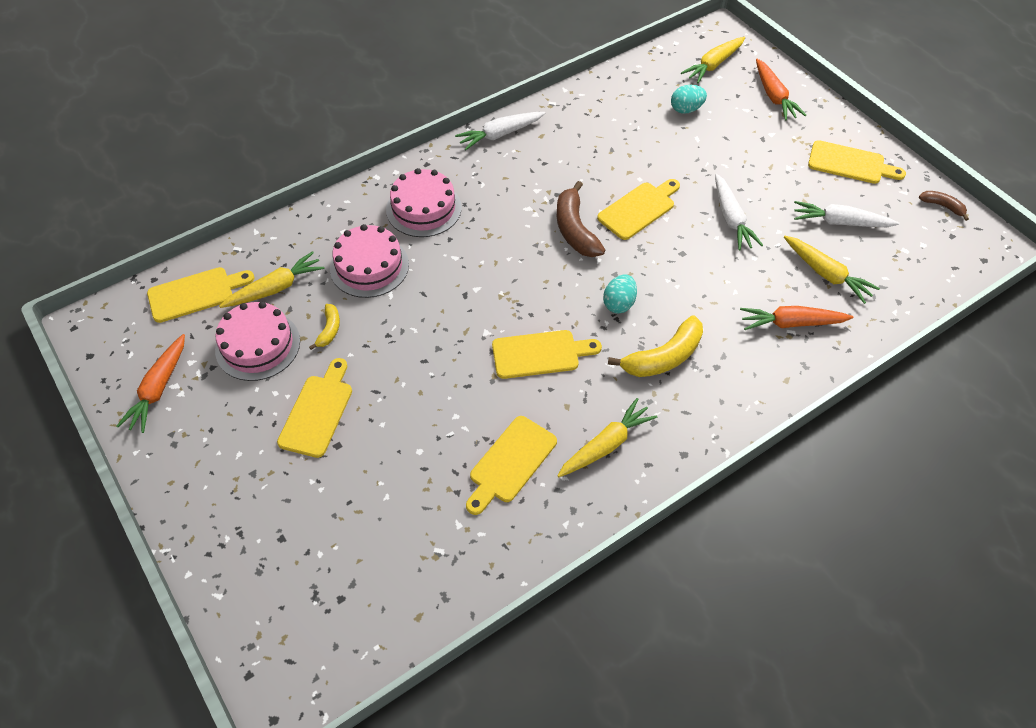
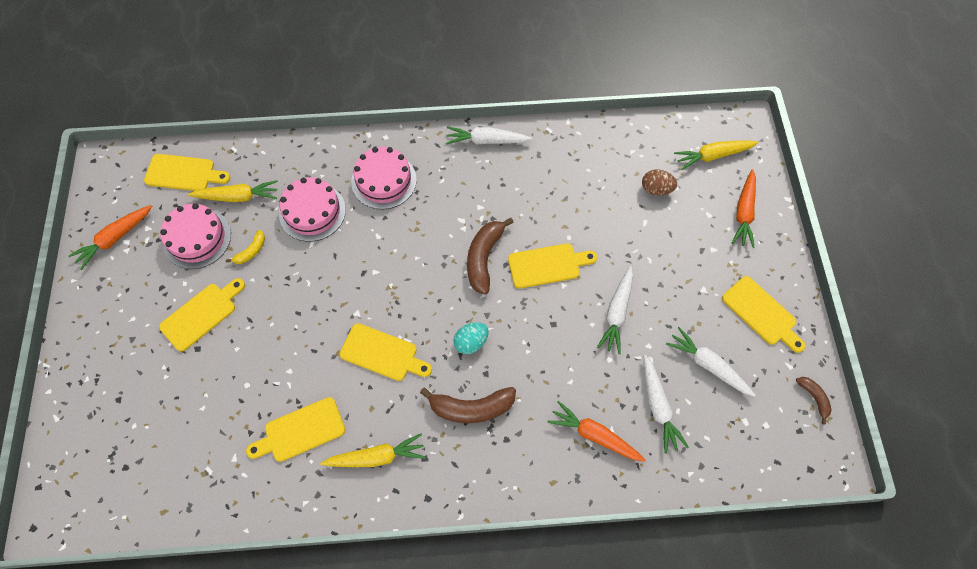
camera: 30 degrees right, 10 degrees up
yellow banana [608,315,703,377] -> brown banana [420,387,516,423]
turquoise egg [671,85,707,114] -> brown egg [642,169,677,196]
yellow carrot [784,236,880,304] -> white carrot [644,355,689,454]

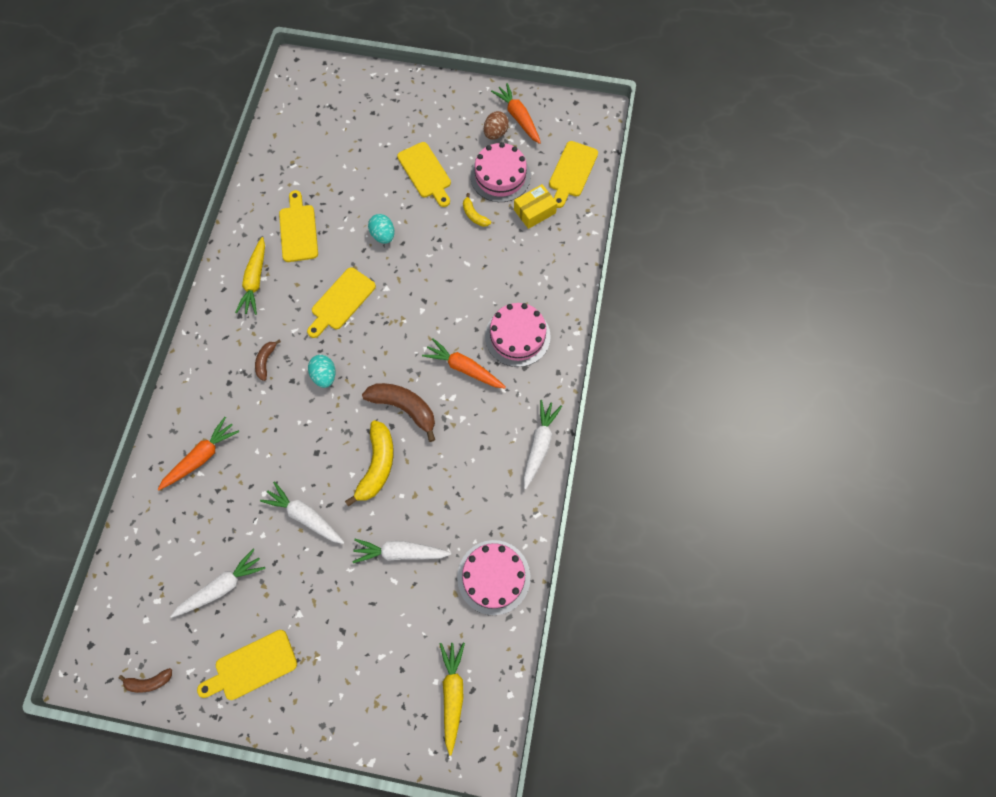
camera: 105 degrees right, 5 degrees up
yellow carrot [188,180,278,202] -> yellow box [514,184,557,229]
pink cake [279,177,346,242] -> pink cake moved to [457,540,530,615]
brown banana [420,387,516,423] -> brown banana [255,340,281,381], size x0.53
yellow cutting board [508,244,597,289] -> yellow banana [345,420,394,507]
brown egg [642,169,677,196] -> brown egg moved to [484,111,509,140]
white carrot [644,355,689,454] -> white carrot moved to [352,539,451,563]
orange carrot [732,169,756,248] -> orange carrot moved to [422,338,506,389]
none -> turquoise egg [368,214,394,244]

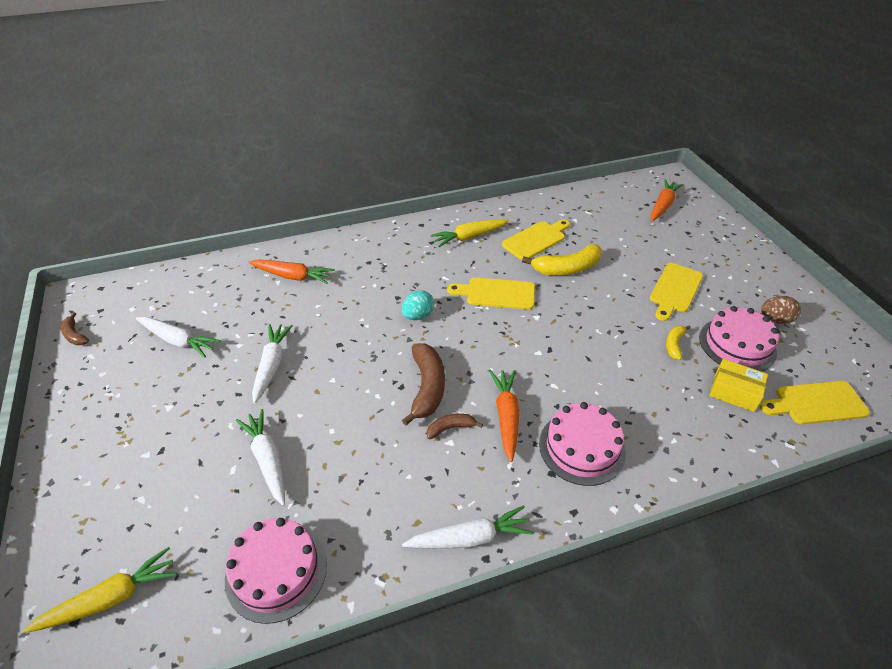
camera: 60 degrees right, 25 degrees down
yellow cutting board [197,630,297,700] -> none
brown banana [255,340,281,381] -> brown banana moved to [427,414,483,439]
yellow banana [345,420,394,507] -> yellow banana moved to [522,244,602,275]
turquoise egg [368,214,394,244] -> none
orange carrot [491,83,541,144] -> orange carrot moved to [651,179,683,221]

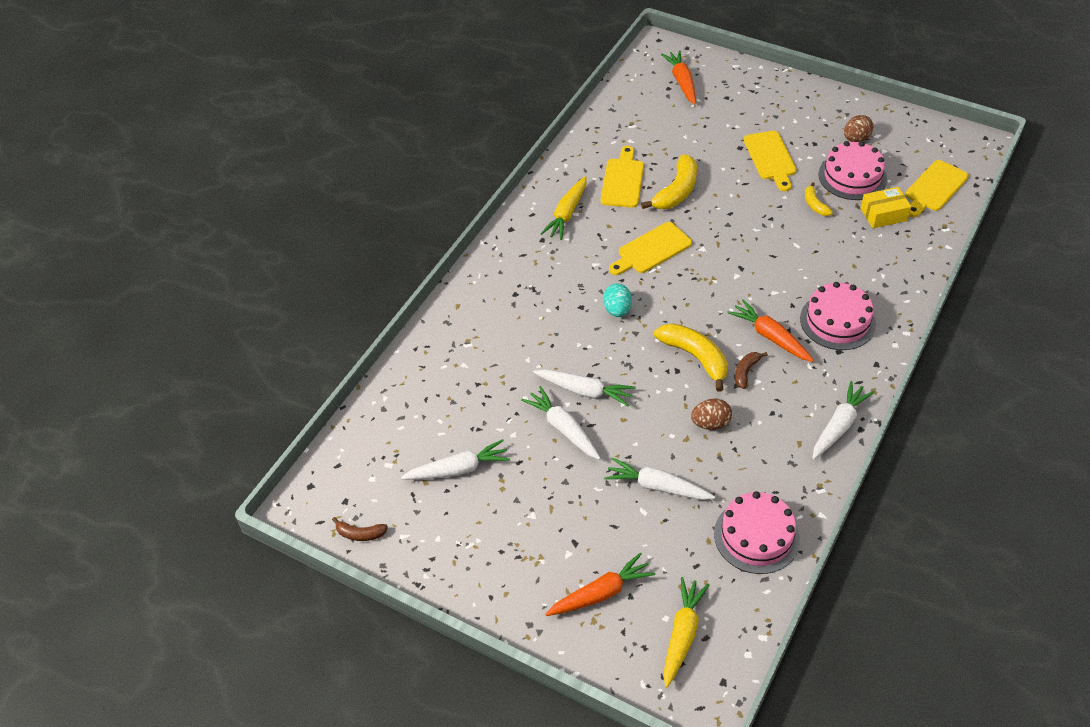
camera: 40 degrees left, 5 degrees up
orange carrot [248,260,335,284] -> orange carrot moved to [545,552,656,616]
brown banana [402,343,445,425] -> yellow banana [654,323,727,391]
none -> white carrot [533,369,636,407]
none -> brown egg [691,398,732,430]

